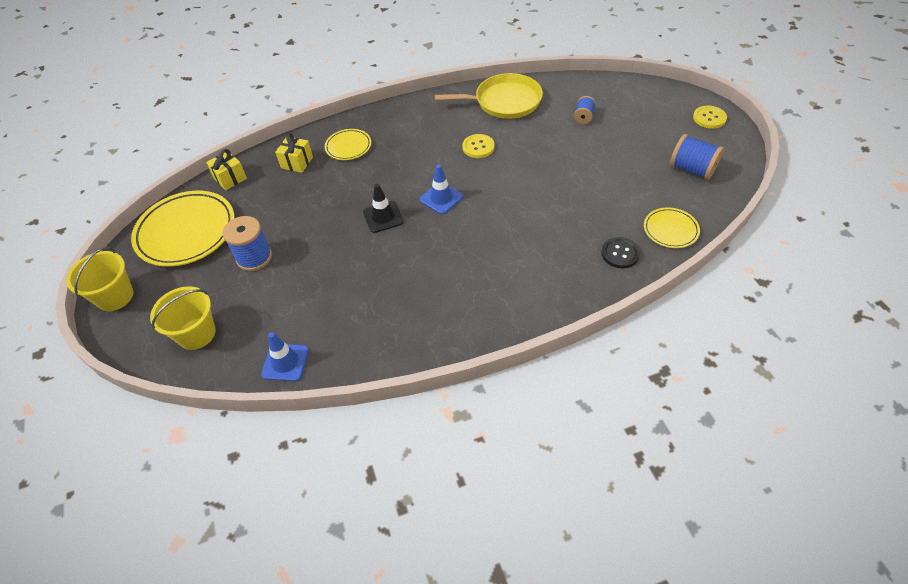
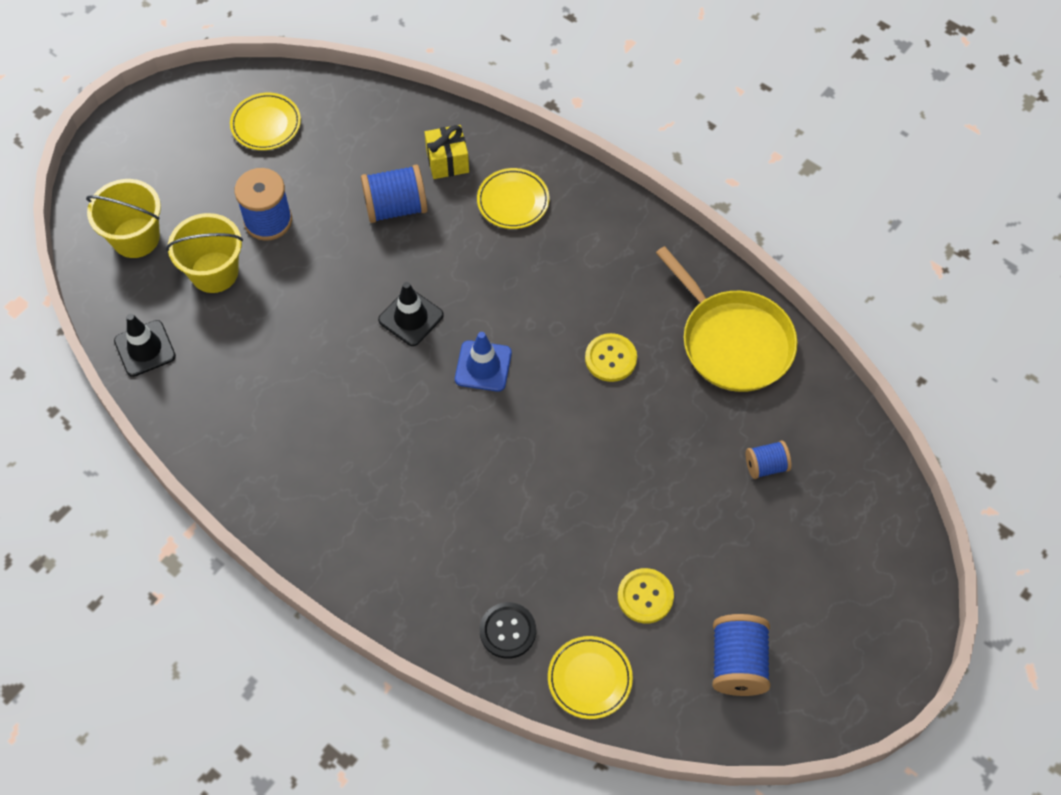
camera: 55 degrees right, 10 degrees up
yellow bucket [66,247,133,311] -> yellow bucket moved to [166,213,243,293]
yellow plate [131,191,235,267] -> yellow plate [230,93,301,150], size x0.51
yellow gift [206,149,247,190] -> none
blue traffic cone [261,332,309,382] -> black traffic cone [114,314,176,377]
yellow button [693,105,727,129] -> yellow button moved to [618,568,674,623]
none -> blue spool [361,164,427,223]

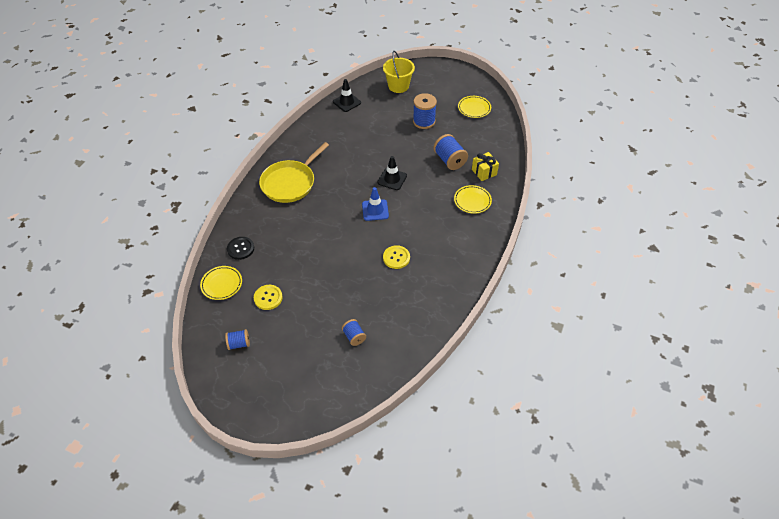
camera: 75 degrees right, 10 degrees down
yellow bucket [166,213,243,293] -> none
yellow pan [656,246,798,392] -> yellow pan moved to [259,142,329,203]
blue spool [712,614,771,696] -> blue spool [225,329,250,350], size x0.60

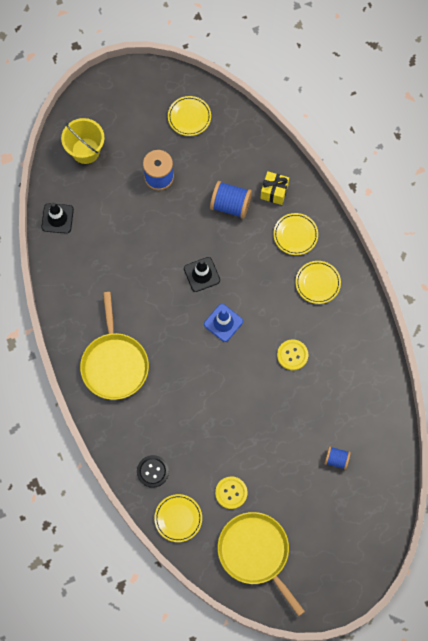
camera: 45 degrees left, 20 degrees up
blue spool [225,329,250,350] -> yellow pan [218,512,305,616]
none -> yellow plate [296,261,341,304]

